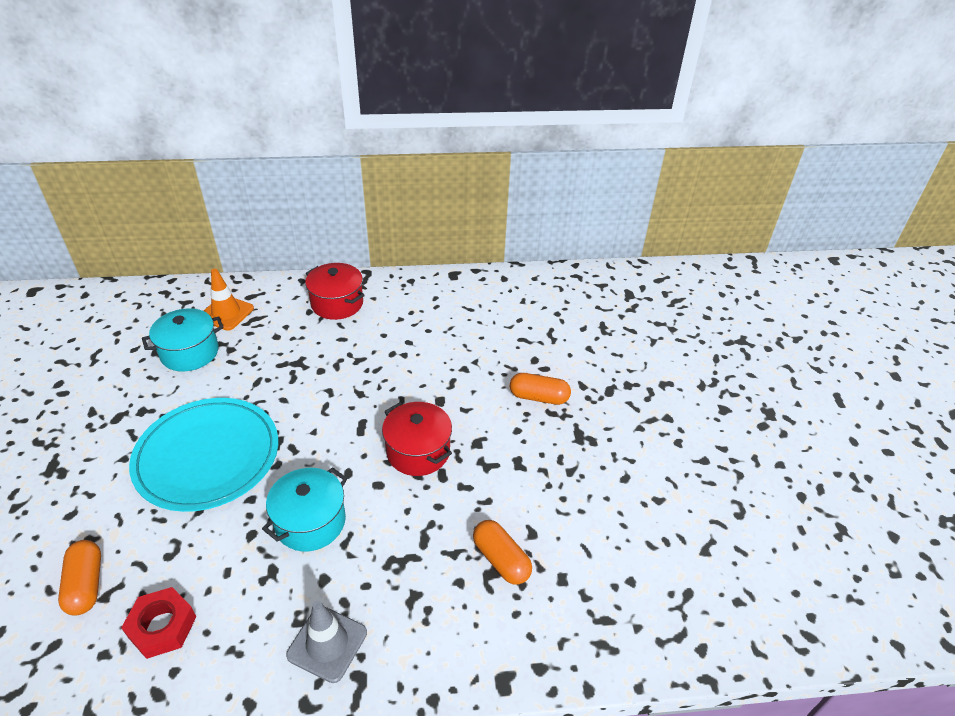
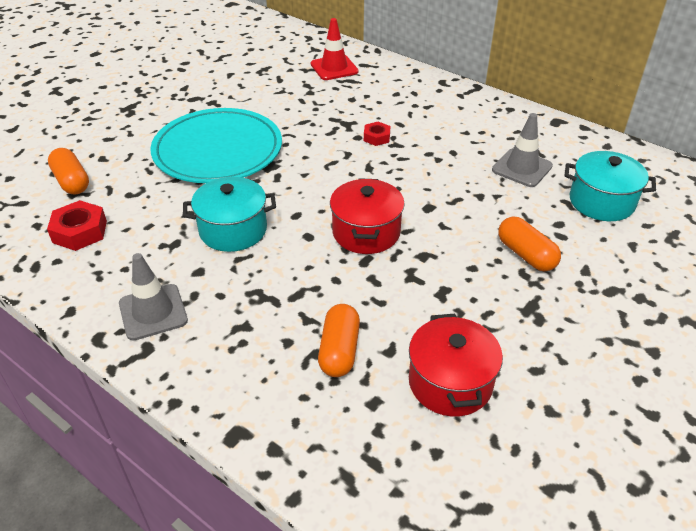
camera: 45 degrees right, 0 degrees up
orange capsule [58,540,101,615] -> orange capsule turned 60 degrees counterclockwise [48,148,89,194]
turquoise pot [142,308,224,372] -> turquoise pot moved to [565,151,656,221]
orange traffic cone [204,269,254,331] -> red traffic cone [311,18,358,80]
red pot [305,263,365,320] -> red pot moved to [409,314,503,417]
none -> red nut [364,122,390,146]
none -> grey traffic cone [492,113,553,187]

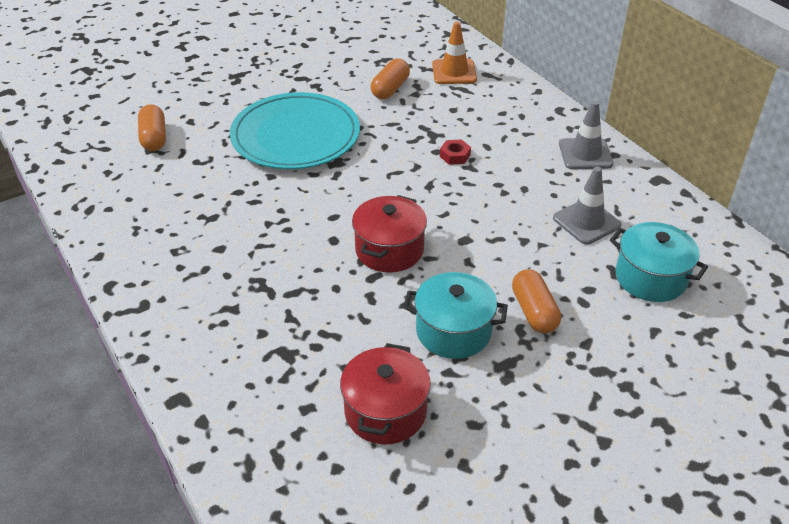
camera: 20 degrees right, 0 degrees up
red nut [47,200,107,251] -> none
grey traffic cone [119,253,188,341] -> grey traffic cone moved to [559,101,613,170]
turquoise pot [183,177,276,252] -> turquoise pot moved to [403,272,508,359]
red traffic cone [311,18,358,80] -> orange traffic cone [432,22,477,84]
orange capsule [318,304,360,377] -> orange capsule moved to [371,59,410,99]

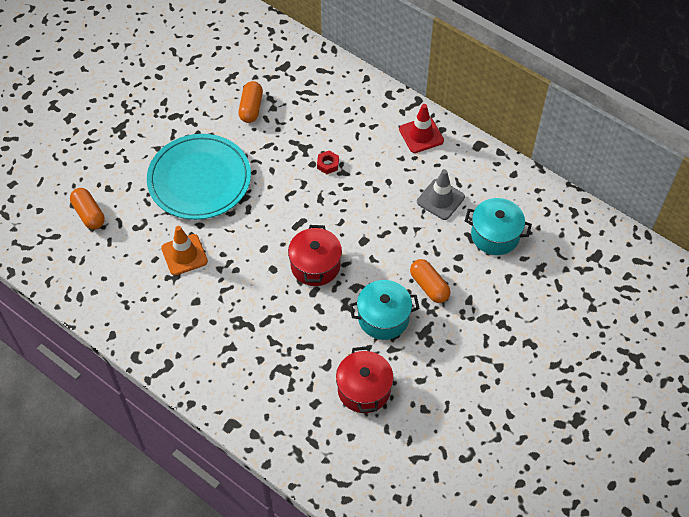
camera: 20 degrees left, 15 degrees up
orange traffic cone [432,22,477,84] -> orange traffic cone moved to [161,226,208,276]
grey traffic cone [559,101,613,170] -> red traffic cone [399,104,444,153]

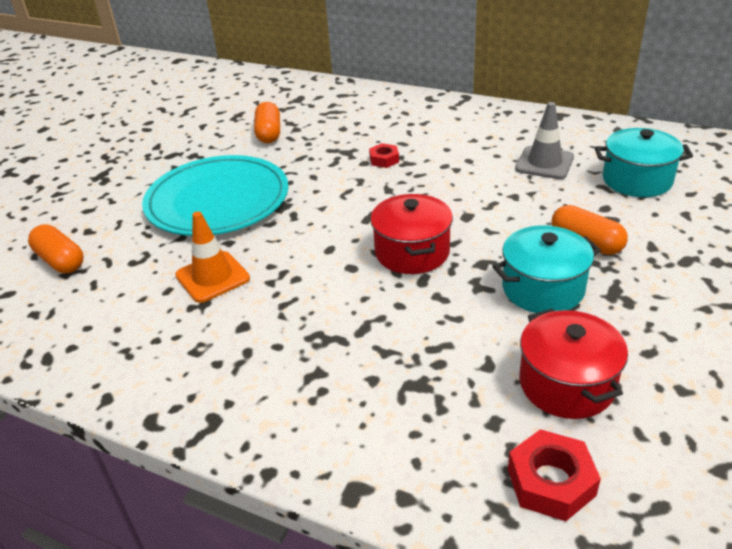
camera: 10 degrees left, 20 degrees down
red traffic cone [399,104,444,153] -> none
none -> red nut [508,429,601,521]

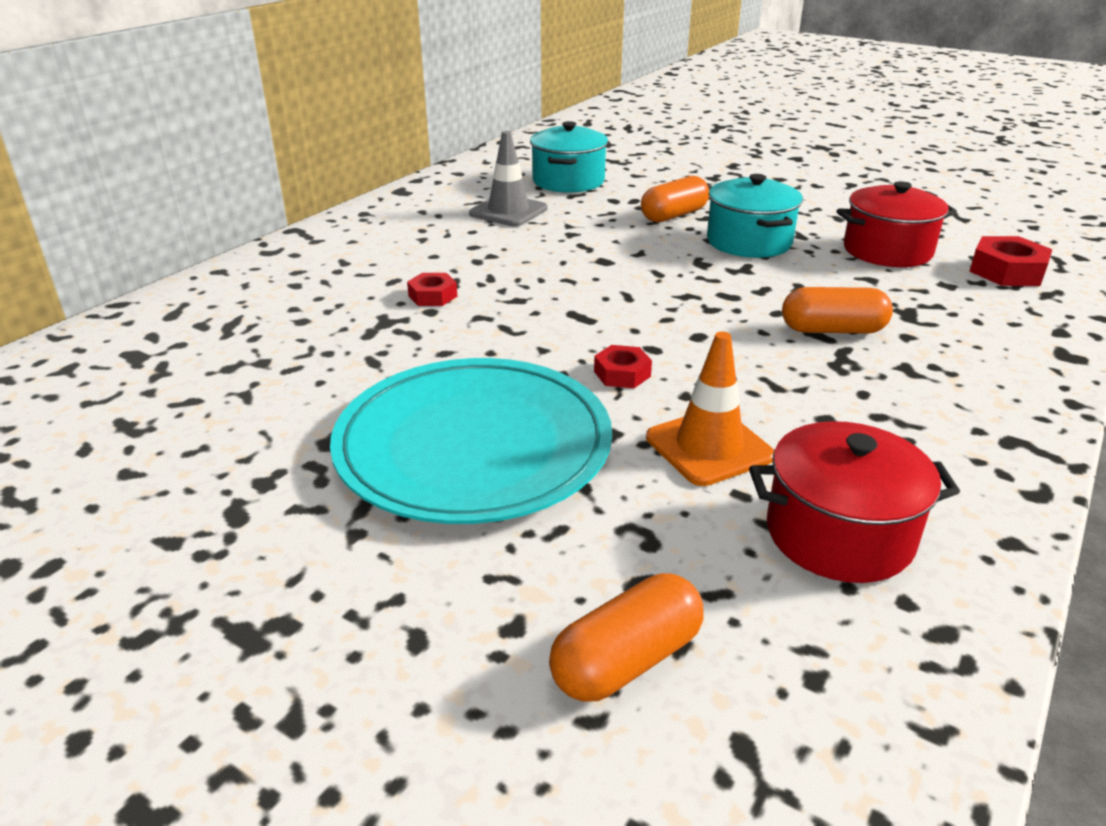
camera: 85 degrees left, 5 degrees down
orange capsule [254,102,280,143] -> orange capsule moved to [782,287,893,334]
red pot [370,194,453,274] -> red pot moved to [749,421,960,583]
none -> red nut [594,345,652,388]

